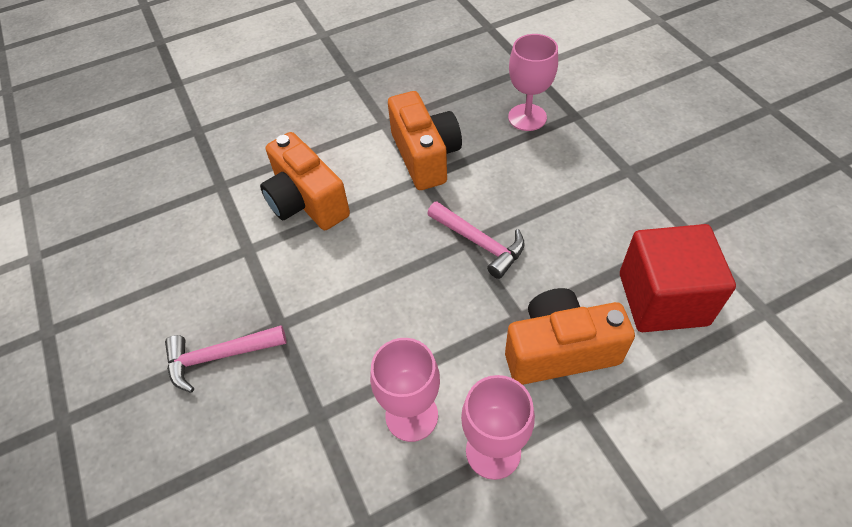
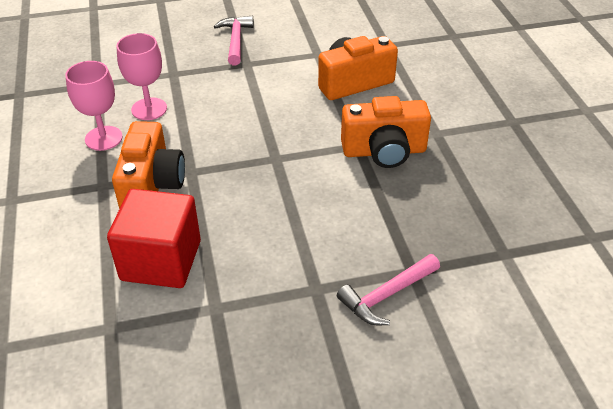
camera: 100 degrees right, 10 degrees down
pink hammer [427,201,525,279] -> pink hammer moved to [337,254,440,325]
pink goblet [508,34,558,131] -> none

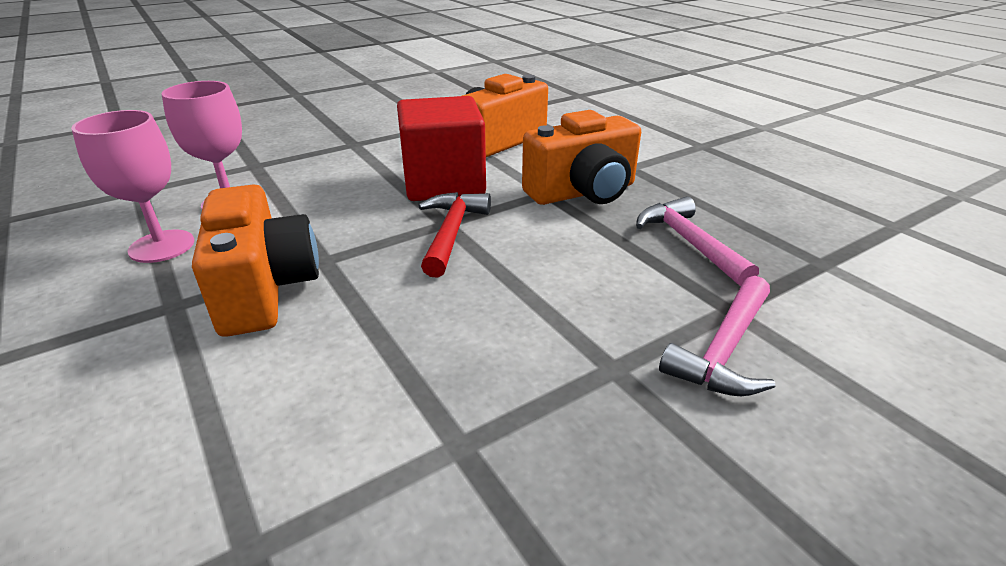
camera: 20 degrees left, 10 degrees down
red cube [107,189,201,288] -> red cube moved to [397,96,486,201]
pink hammer [214,16,254,65] -> pink hammer moved to [636,196,759,286]
none -> red hammer [418,192,491,278]

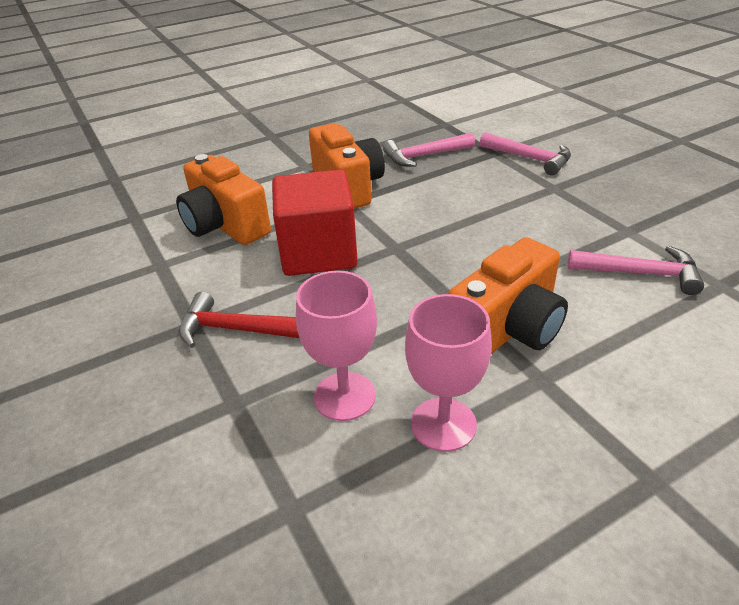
camera: 85 degrees left, 5 degrees up
orange camera [192,184,319,337] -> orange camera turned 150 degrees clockwise [448,237,568,354]
red hammer [418,192,491,278] -> red hammer moved to [179,292,299,348]
none -> pink hammer [568,246,704,295]

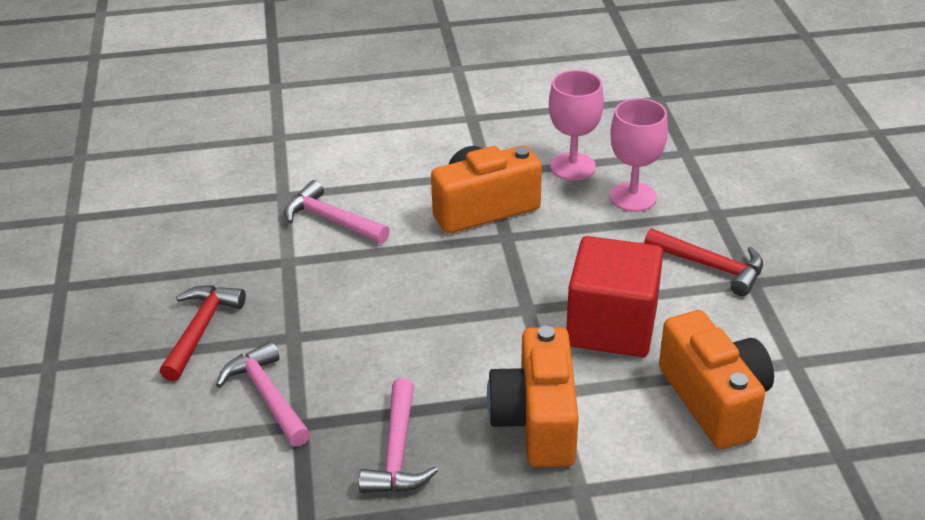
camera: 160 degrees left, 0 degrees up
pink hammer [383,132,475,167] -> pink hammer turned 90 degrees clockwise [359,378,438,493]
none -> red hammer [160,285,246,381]

